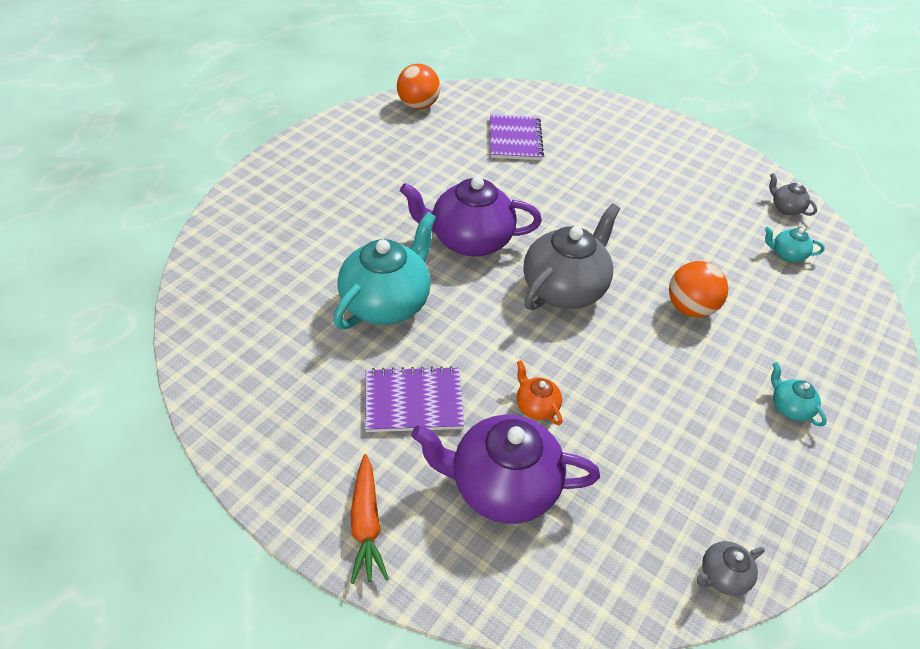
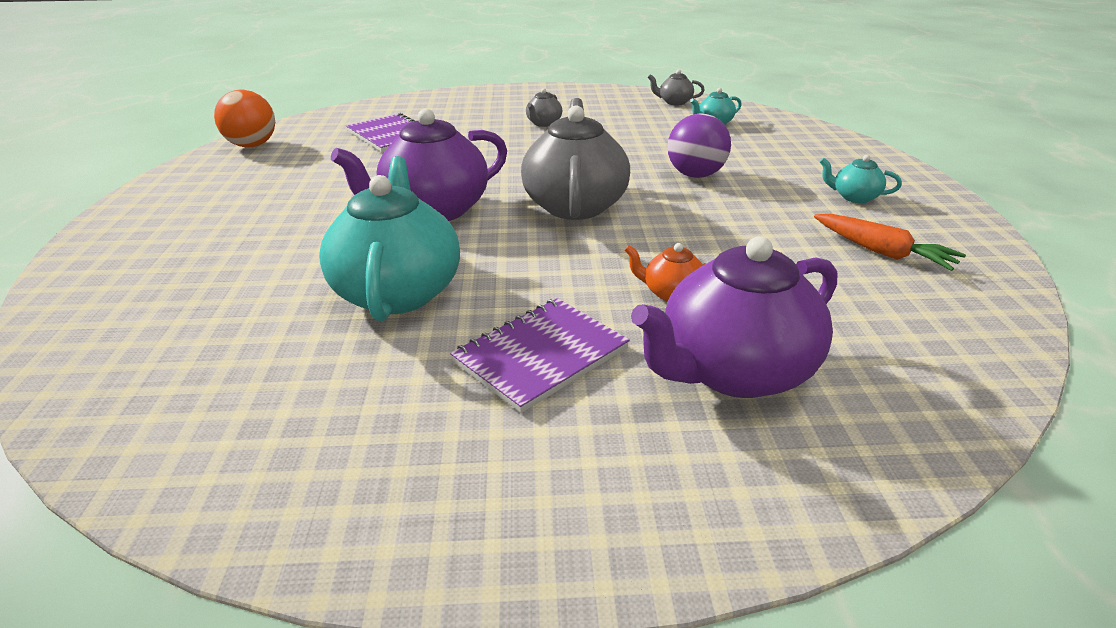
camera: 35 degrees left, 15 degrees down
orange carrot [350,454,389,584] -> orange carrot moved to [814,214,966,271]
orange ball [669,261,728,317] -> purple ball [667,113,731,178]
grey teapot [697,541,765,596] -> grey teapot moved to [526,88,562,127]

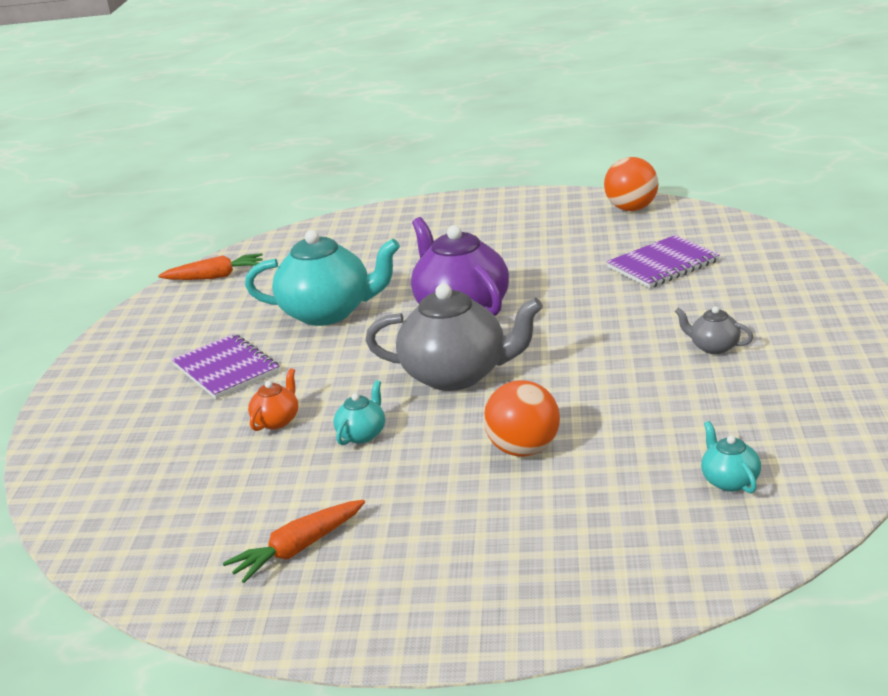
camera: 100 degrees right, 5 degrees down
purple teapot [631,236,837,398] -> none
grey teapot [648,69,705,105] -> none
purple ball [667,113,731,178] -> orange ball [483,380,560,457]
turquoise teapot [820,155,902,203] -> turquoise teapot moved to [334,380,385,445]
none -> orange carrot [158,253,263,280]

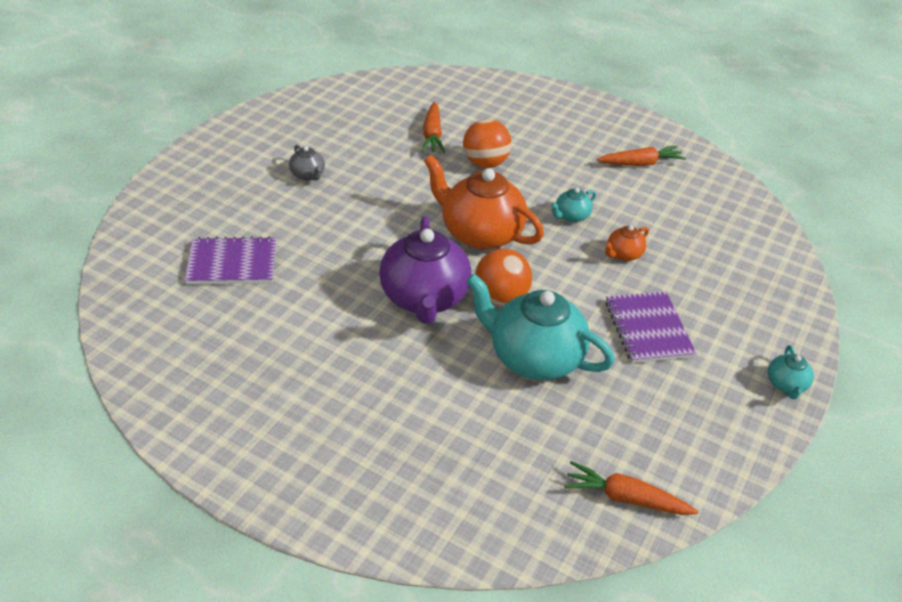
camera: 160 degrees left, 15 degrees up
grey teapot [365,284,543,391] -> orange teapot [424,155,544,250]
orange ball [604,157,659,211] -> orange ball moved to [475,249,532,306]
turquoise teapot [701,421,761,493] -> turquoise teapot moved to [768,345,814,399]
none -> orange carrot [421,102,445,153]

